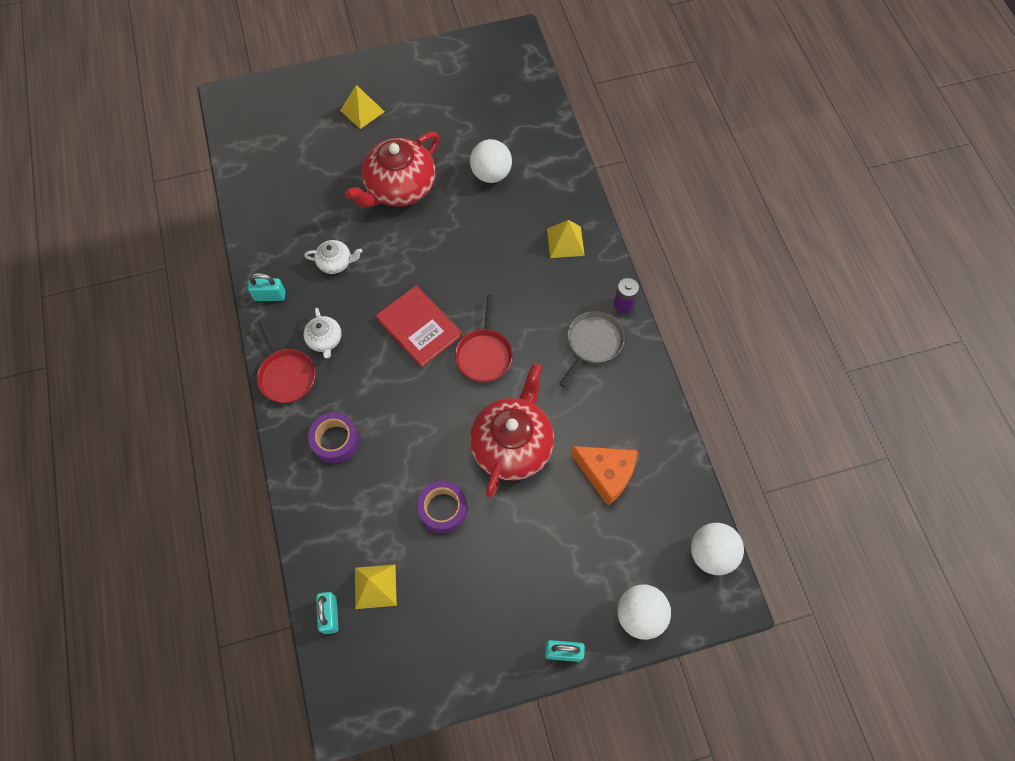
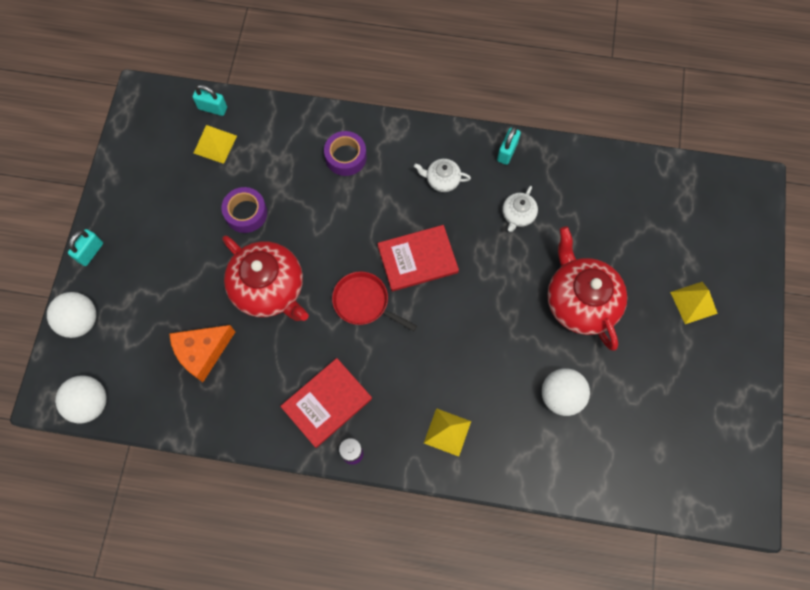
camera: 115 degrees right, 5 degrees up
red pan [257,320,315,403] -> none
grey pan [559,311,625,387] -> red book [280,358,372,448]

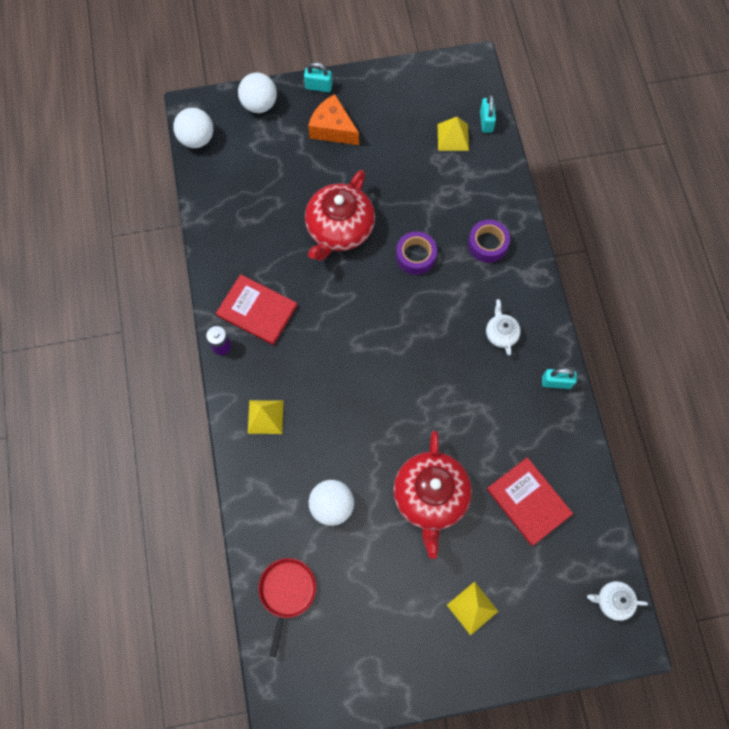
camera: 70 degrees right, 0 degrees up
orange cheese [169,325,235,382] -> orange cheese moved to [308,94,359,145]
purple tape [221,187,267,233] -> purple tape moved to [396,232,437,275]
red pan [332,272,417,331] -> red pan moved to [259,558,316,658]
red book [377,225,459,291] -> red book moved to [487,457,573,546]
white teapot [502,186,538,232] -> white teapot moved to [587,581,648,621]
red teapot [547,226,627,351] -> red teapot turned 135 degrees clockwise [393,431,472,559]

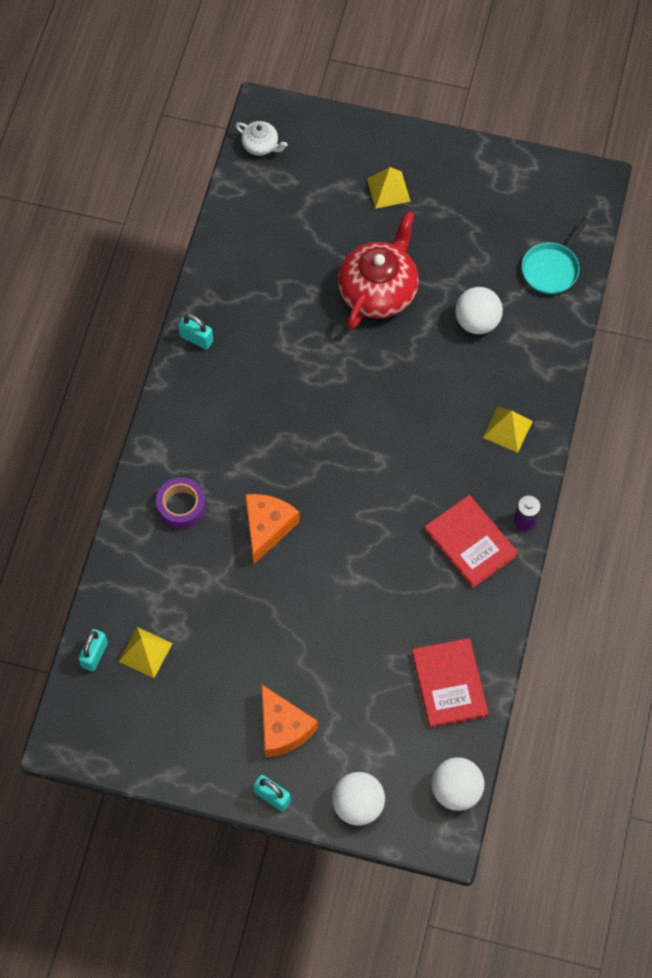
camera: 155 degrees left, 5 degrees down
red pan [259,558,316,658] -> turquoise pan [522,217,590,294]
red teapot [305,170,375,261] -> none
purple tape [396,232,437,275] -> orange cheese [245,494,300,564]
white teapot [486,299,521,356] -> none
red book [487,457,573,546] -> red book moved to [412,638,489,728]

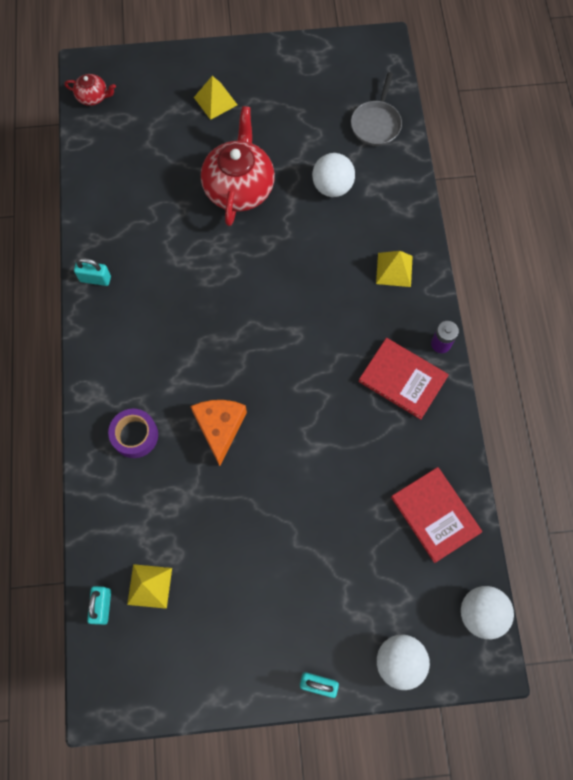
camera: 20 degrees left, 5 degrees up
white teapot [235,121,288,155] -> red teapot [65,74,116,106]
orange cheese [261,684,318,758] -> none
turquoise pan [522,217,590,294] -> grey pan [351,72,402,146]

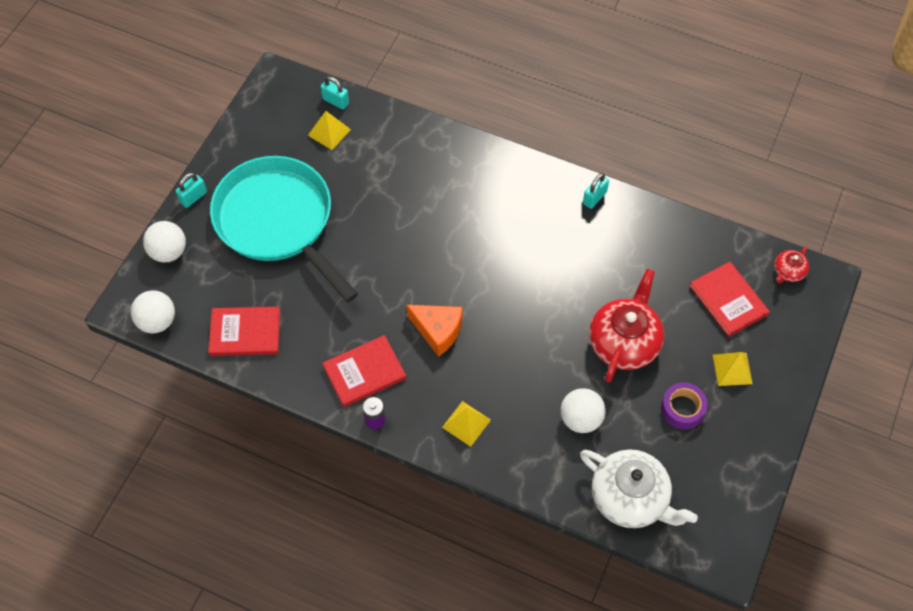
camera: 120 degrees right, 10 degrees down
purple tape [108,409,158,458] -> purple tape moved to [661,383,708,429]
orange cheese [190,400,247,466] -> orange cheese moved to [406,305,463,357]
red teapot [201,106,275,226] -> red teapot turned 105 degrees counterclockwise [589,269,664,383]
grey pan [351,72,402,146] -> white teapot [580,449,698,528]
none -> turquoise pan [210,156,358,302]
none -> red book [690,262,770,337]

